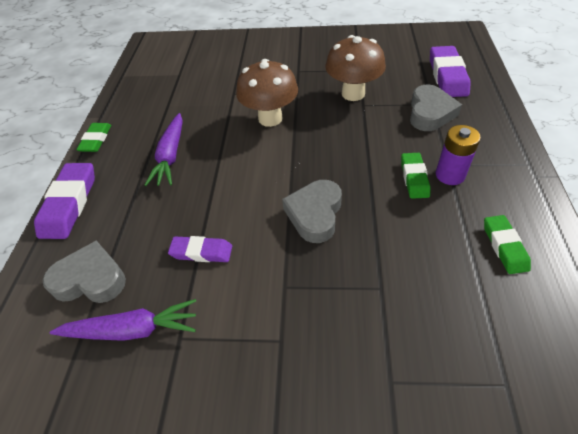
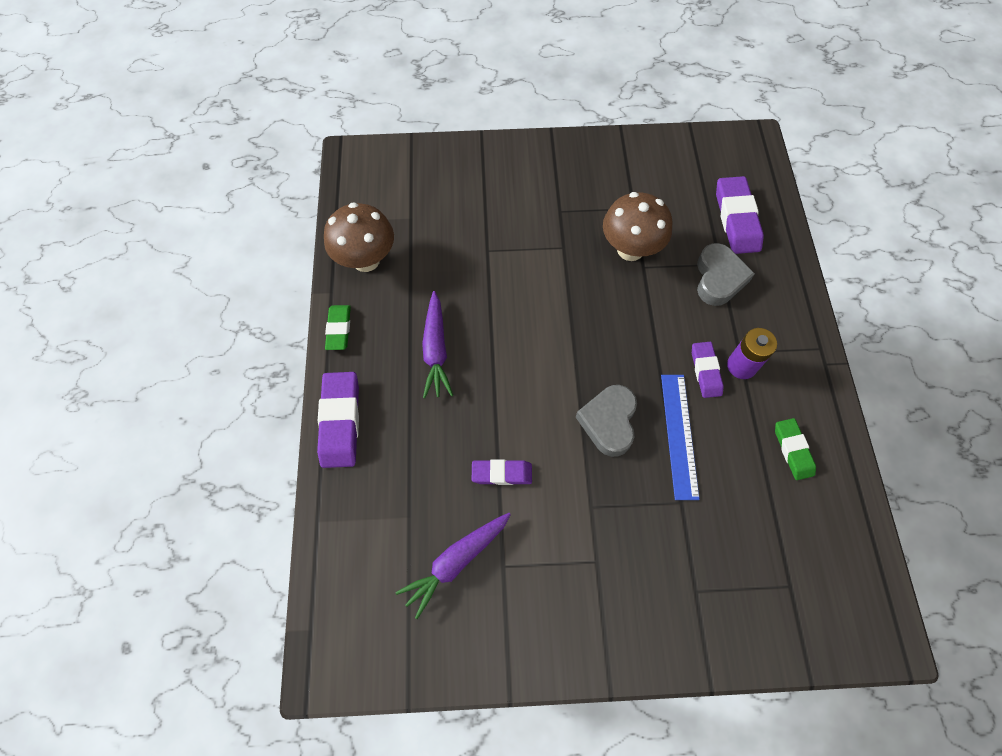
camera: 10 degrees left, 15 degrees up
grey heart [43,240,126,303] -> none
purple carrot [50,299,196,341] -> purple carrot turned 150 degrees clockwise [395,513,511,619]
brown mushroom [236,59,298,127] -> brown mushroom moved to [324,202,394,272]
green eraser [401,153,430,199] -> purple eraser [692,342,724,398]
none -> blue ruler [661,375,700,500]

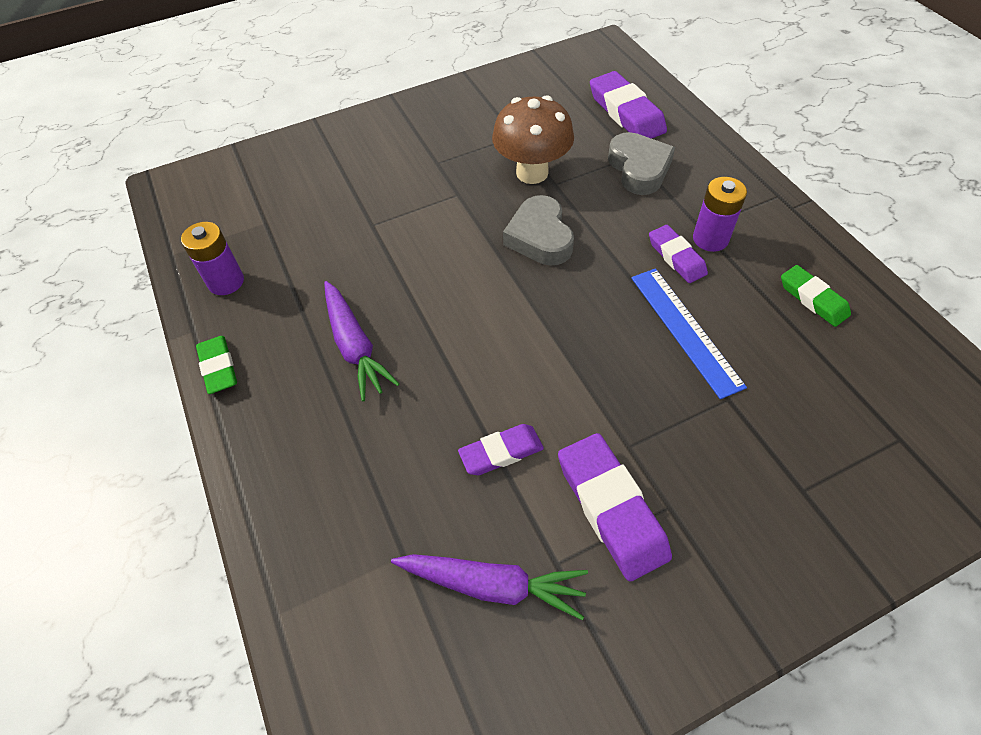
camera: 20 degrees left, 10 degrees down
purple eraser [317,372,359,468] -> purple eraser moved to [558,433,672,581]
brown mushroom [324,202,394,272] -> purple battery [181,222,244,295]
purple carrot [395,513,511,619] -> purple carrot turned 105 degrees counterclockwise [391,554,588,620]
grey heart [576,385,637,457] -> grey heart moved to [503,195,574,266]

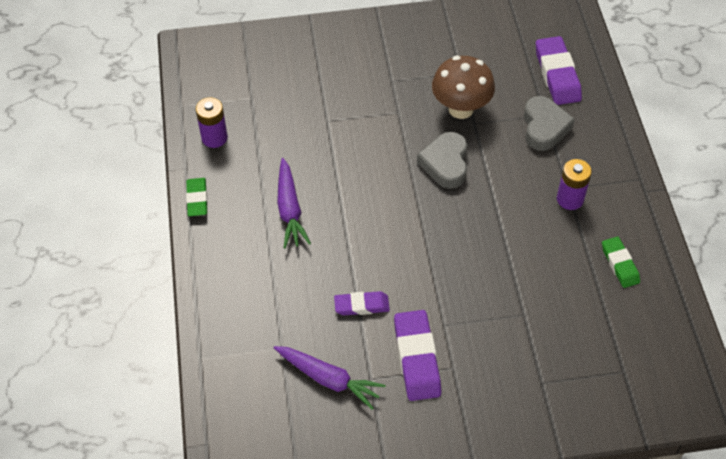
camera: 15 degrees right, 0 degrees up
blue ruler [631,268,747,399] -> none
purple eraser [649,225,708,283] -> none

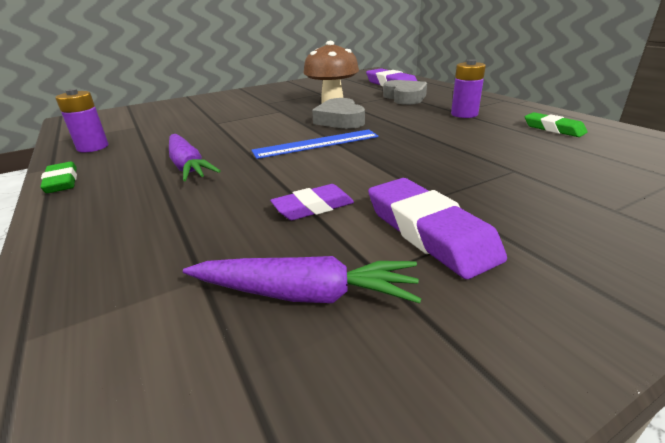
camera: 20 degrees left, 25 degrees down
none -> blue ruler [252,129,379,159]

